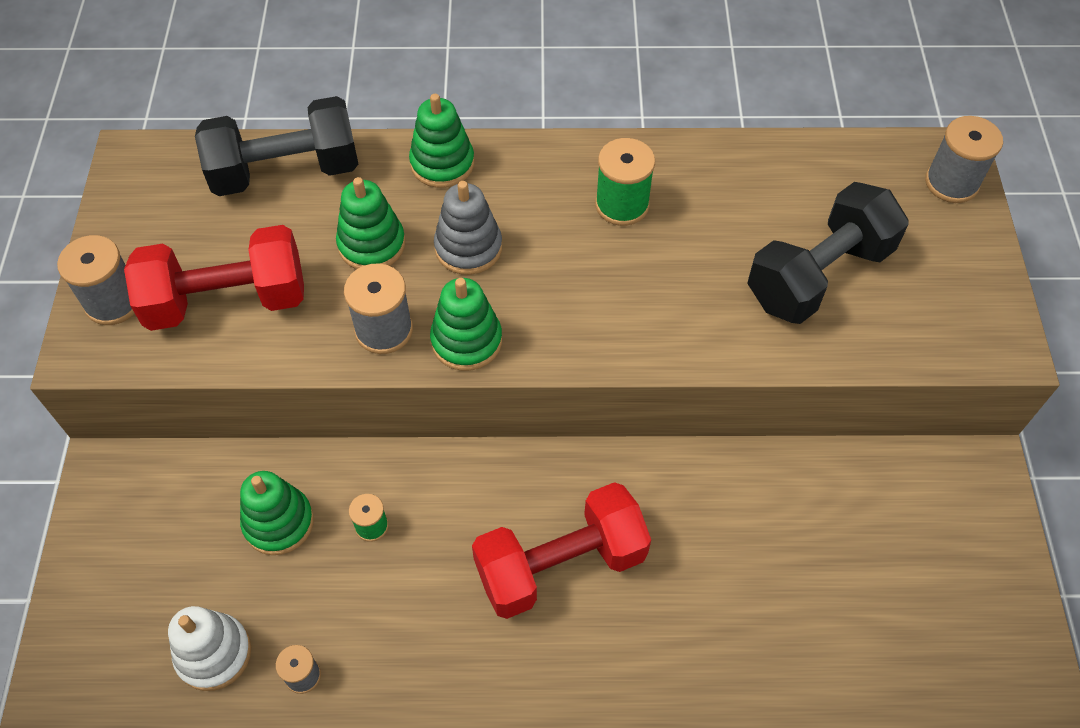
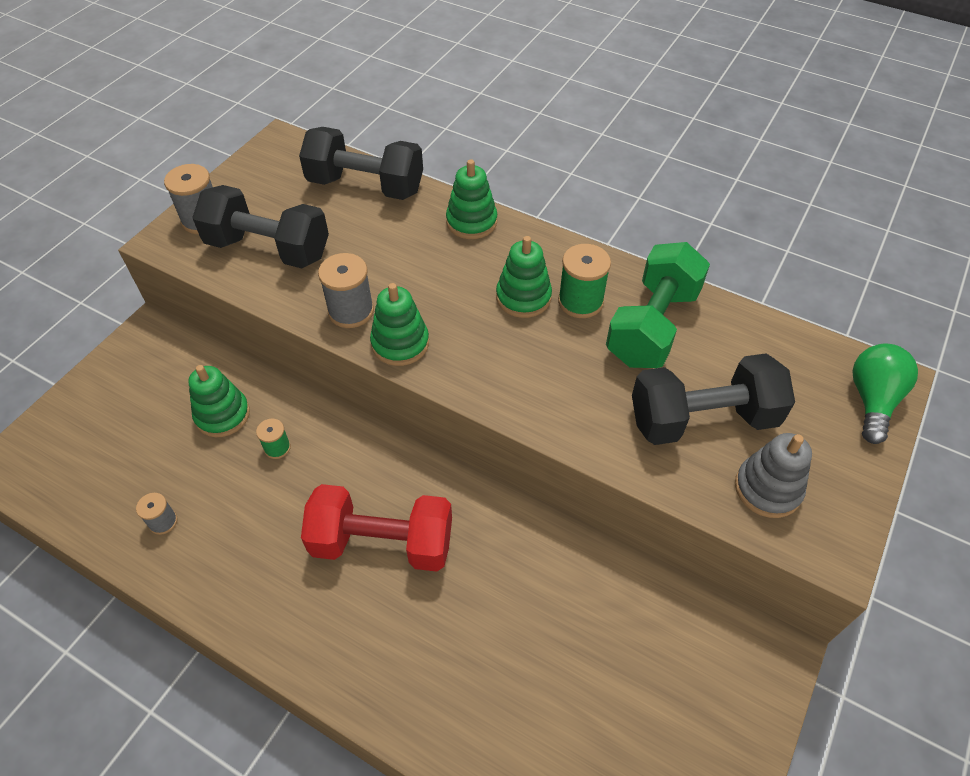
camera: 30 degrees right, 5 degrees down
red dumbbell [124,225,304,331] -> black dumbbell [192,185,329,268]
white stacking toy [168,606,251,691] -> none
green stacking toy [336,177,405,269] -> green stacking toy moved to [496,236,552,318]
grey stacking toy [434,181,502,275] -> grey stacking toy moved to [735,433,812,518]
grey spool [925,116,1003,203] -> green light bulb [853,344,918,444]
none -> green dumbbell [606,242,710,368]

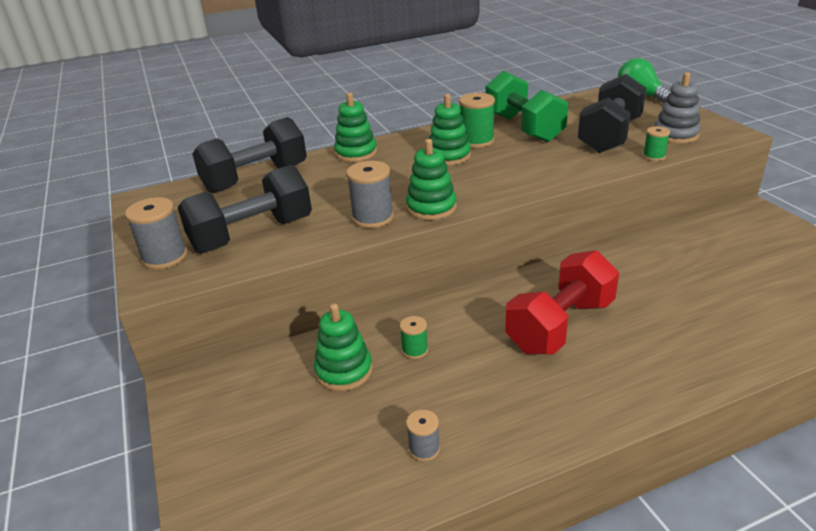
camera: 50 degrees left, 20 degrees down
none -> green spool [643,126,670,161]

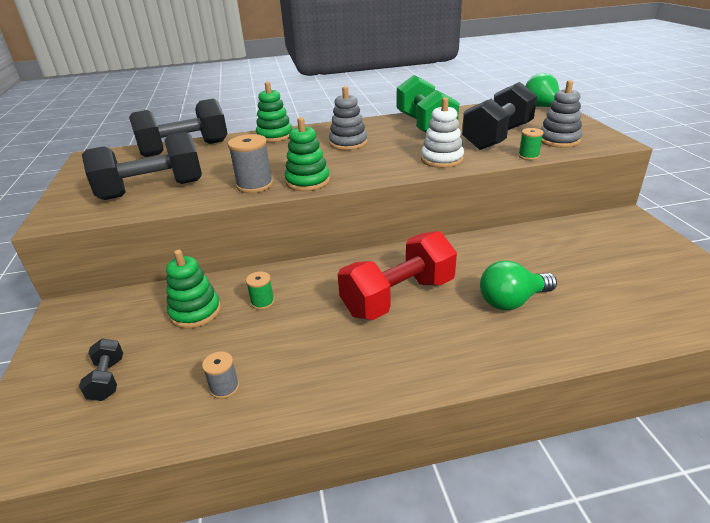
camera: 10 degrees right, 0 degrees up
grey spool [125,197,188,270] -> none
green stacking toy [429,94,471,165] -> grey stacking toy [329,86,368,150]
green spool [459,93,495,148] -> none
none -> black dumbbell [79,338,123,401]
none -> white stacking toy [421,97,464,168]
none -> green light bulb [480,260,557,310]

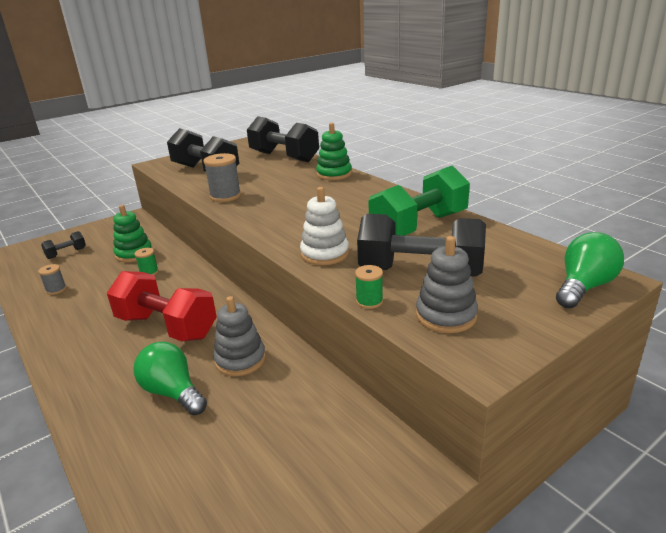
camera: 65 degrees right, 5 degrees down
green stacking toy [284,117,330,191] -> none
grey stacking toy [329,86,368,150] -> grey stacking toy moved to [213,296,266,376]

